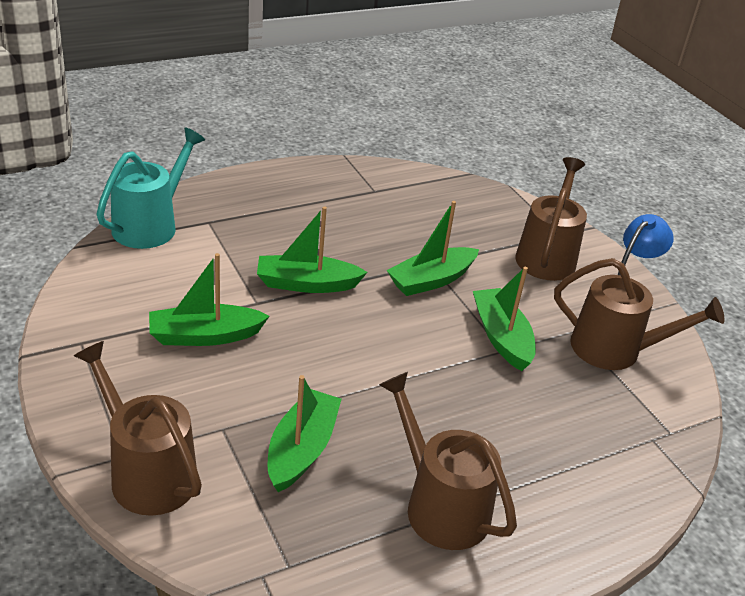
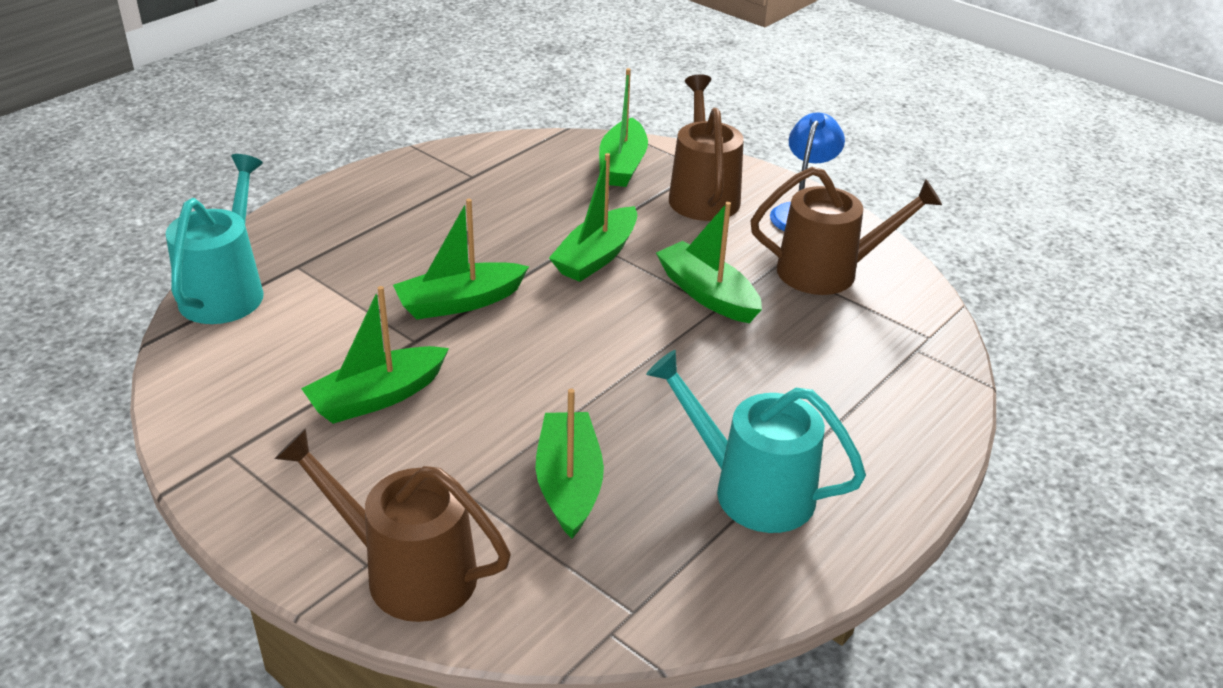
camera: 20 degrees left, 0 degrees up
brown watering can [379,372,517,550] -> turquoise watering can [646,350,866,533]
none -> green boat [599,68,648,187]

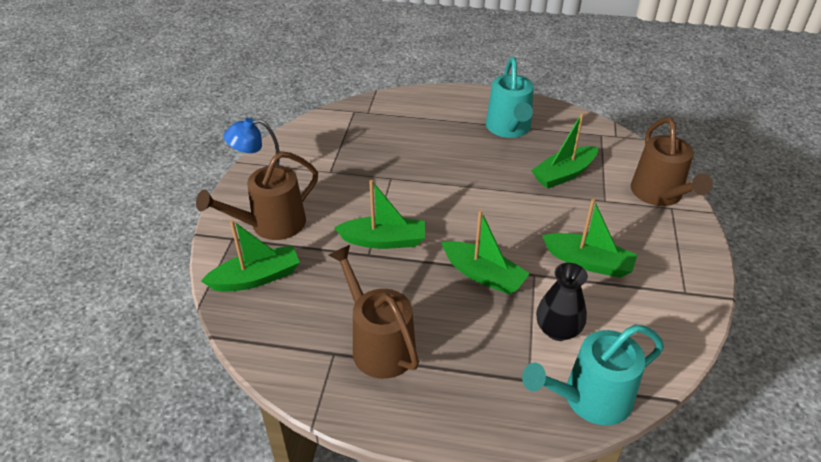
camera: 120 degrees left, 5 degrees up
green boat [656,202,762,323] -> none
brown watering can [750,167,942,295] -> brown watering can moved to [329,245,419,379]
none -> black vase [536,263,588,341]

